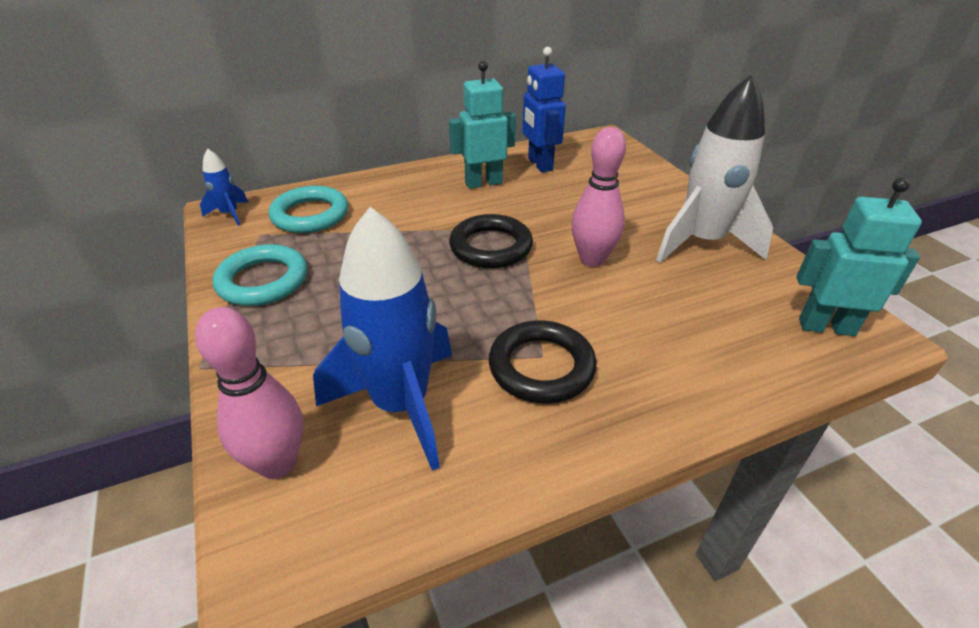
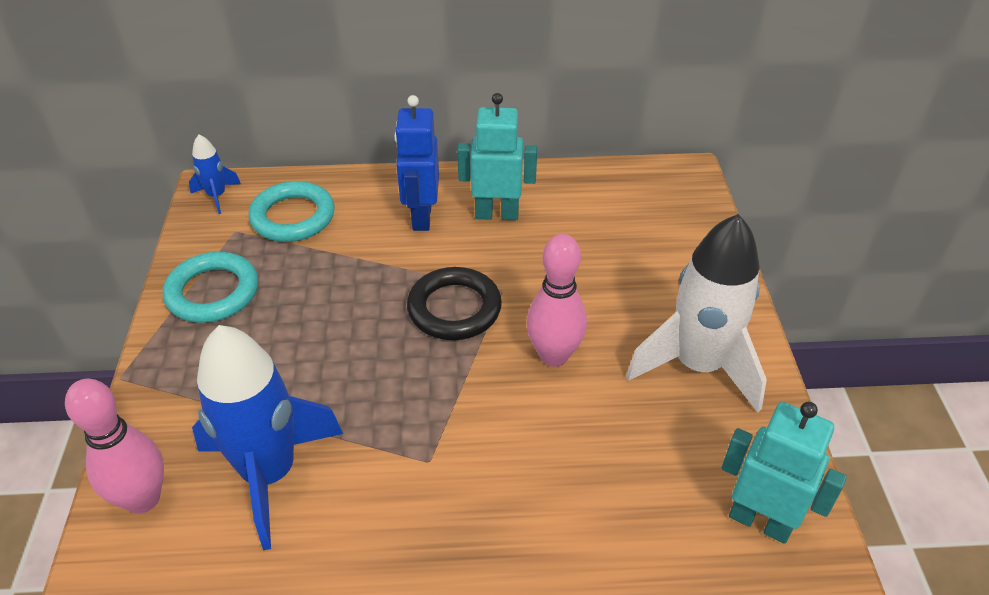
camera: 20 degrees right, 5 degrees up
black ring [489,320,597,403] -> none
blue robot [522,47,566,173] -> blue robot moved to [394,95,439,231]

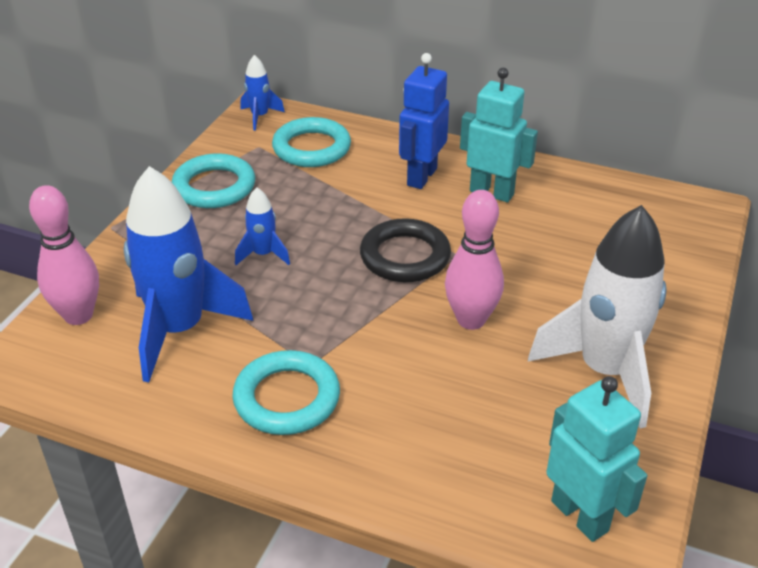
camera: 25 degrees right, 5 degrees down
none -> turquoise ring [232,350,340,435]
none -> blue rocket [235,187,290,265]

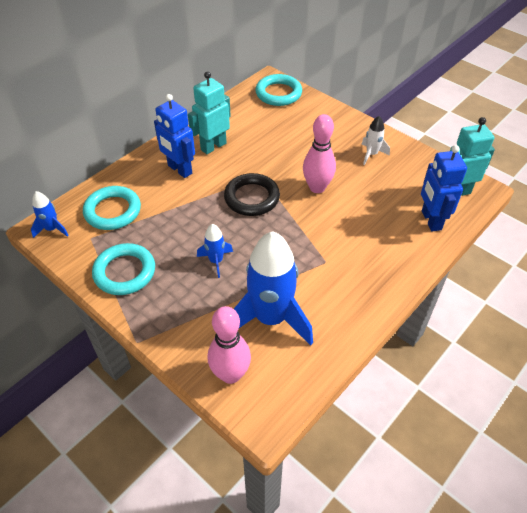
camera: 70 degrees left, 10 degrees up
turquoise ring [232,350,340,435] -> turquoise ring moved to [255,74,302,106]
white rocket [528,205,667,428] -> white rocket [361,116,390,165], size x0.46
none -> blue robot [421,145,467,231]

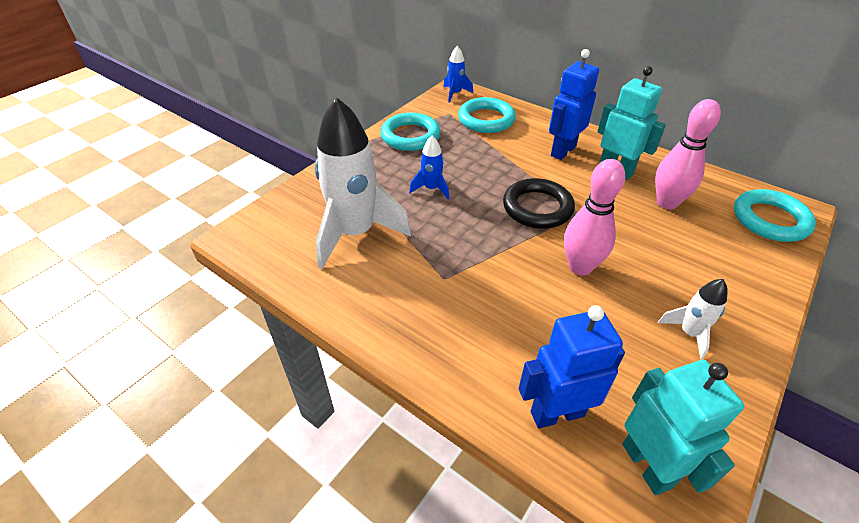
camera: 85 degrees right, 5 degrees down
pink bowling pin [208,306,251,384] -> pink bowling pin moved to [655,99,721,209]
blue rocket [234,231,313,346] -> white rocket [315,97,411,269]

